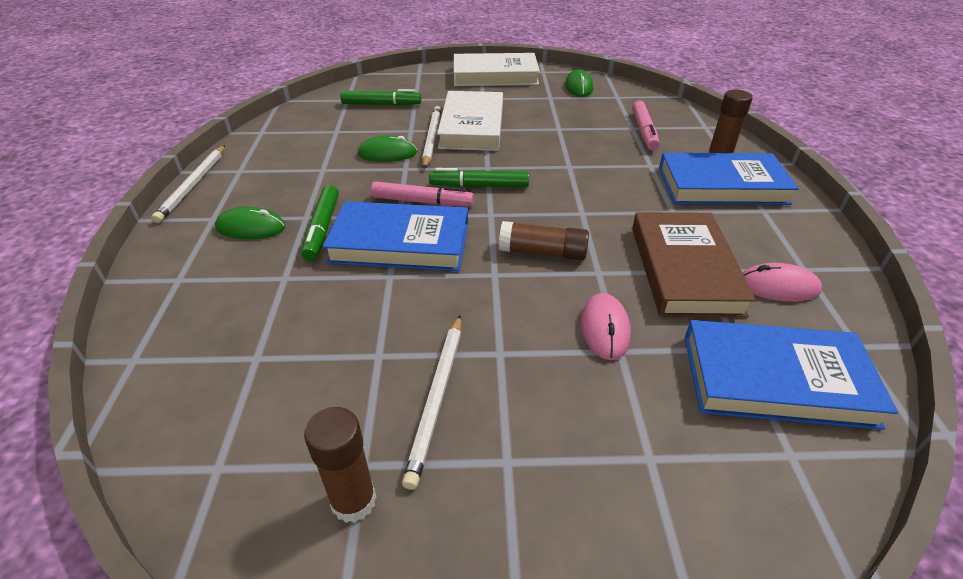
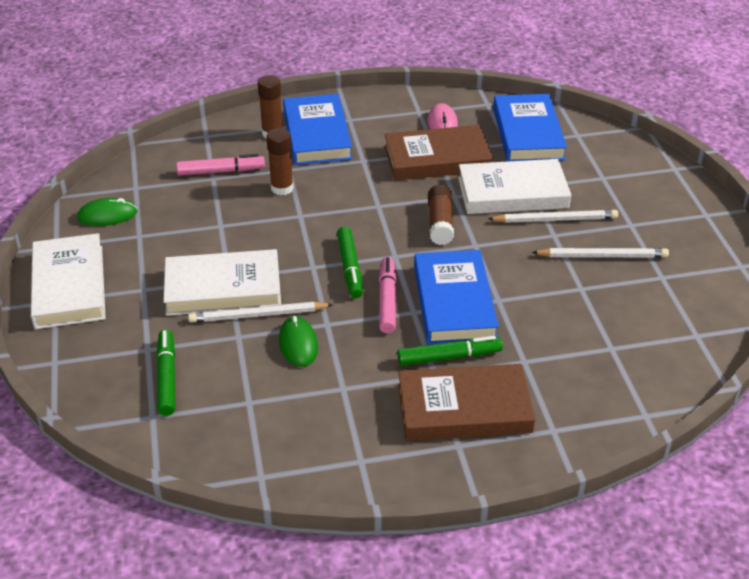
camera: 100 degrees left, 0 degrees up
white pencil [151,145,225,223] -> white pencil moved to [488,210,618,223]
green mouse [215,206,286,239] -> brown book [398,364,535,441]
brown glue stick [304,407,376,523] -> brown glue stick moved to [266,128,294,195]
pink mouse [581,293,631,360] -> white book [458,159,571,214]

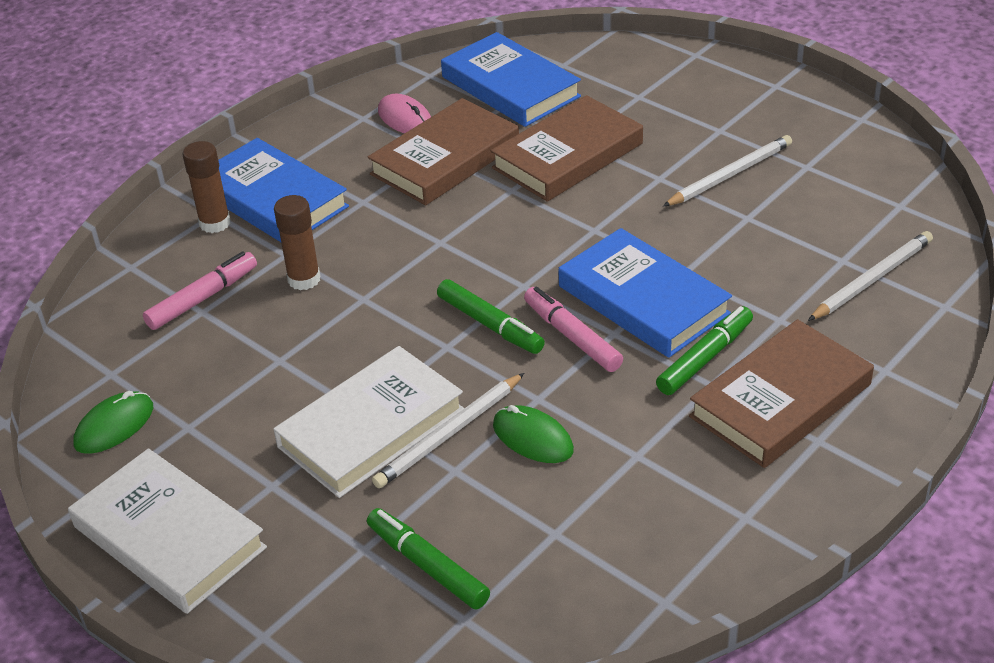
camera: 35 degrees left, 0 degrees up
brown glue stick [428,185,454,245] -> none
white book [458,159,571,214] -> brown book [491,95,643,202]
white pencil [488,210,618,223] -> white pencil moved to [808,231,933,321]

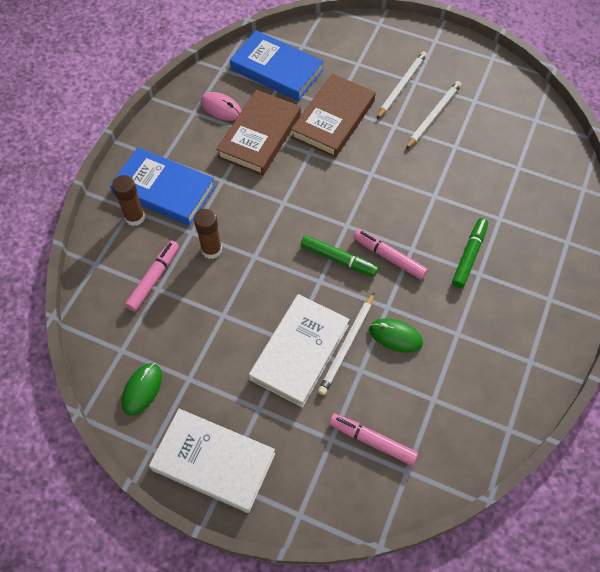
camera: 20 degrees left, 20 degrees up
green marker [367,508,490,610] -> pink marker [329,414,418,466]
blue book [558,228,732,358] -> none
brown book [689,319,874,468] -> none
white pencil [808,231,933,321] -> white pencil moved to [377,51,427,119]

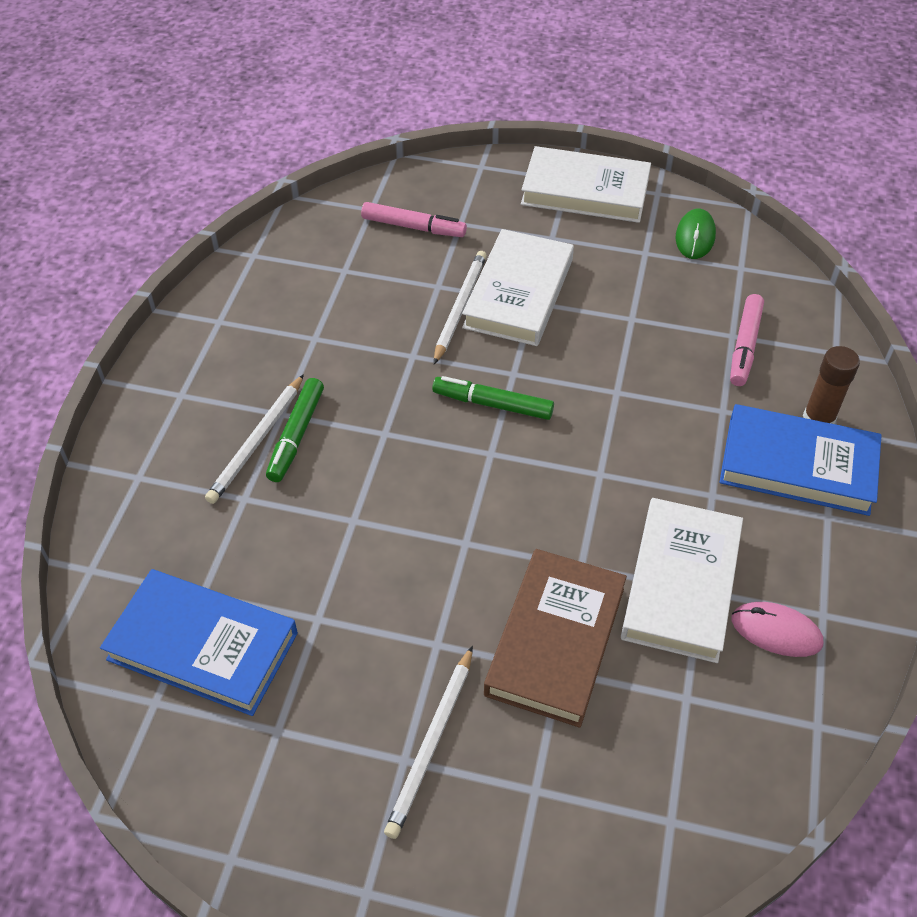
camera: 170 degrees right, 10 degrees down
brown glue stick [194,209,222,259] -> none
brown book [216,90,301,176] -> white book [621,498,743,663]
blue book [230,31,324,101] -> blue book moved to [100,569,298,716]
pink marker [354,229,428,280] -> none
green mouse [369,319,423,352] -> none
white pencil [406,81,462,149] -> white pencil moved to [205,374,304,504]

